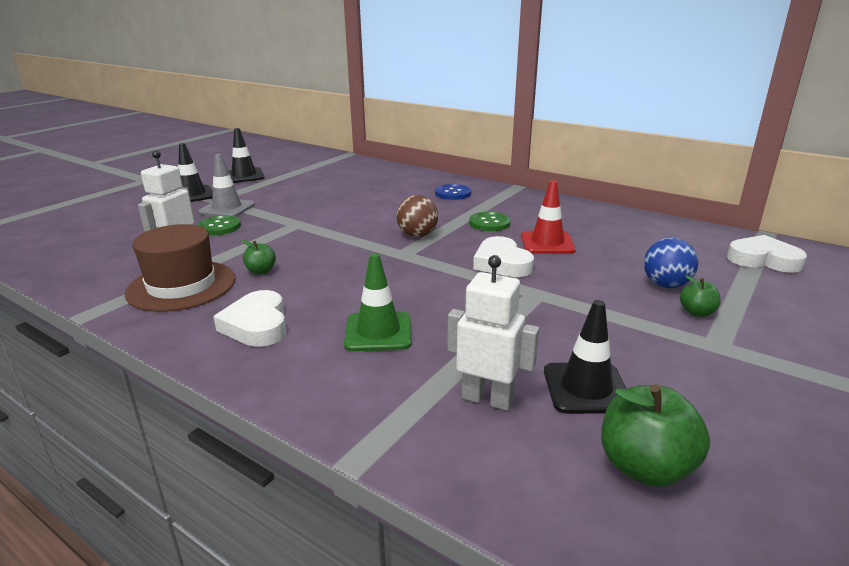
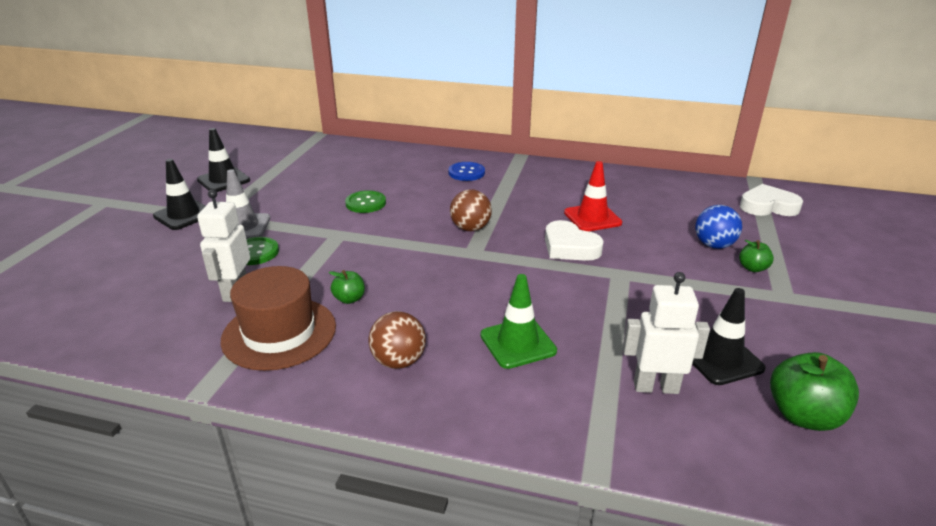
camera: 20 degrees left, 5 degrees up
white heart [213,290,286,347] -> brown ball [369,311,426,369]
green button [469,212,511,231] -> green button moved to [345,190,386,213]

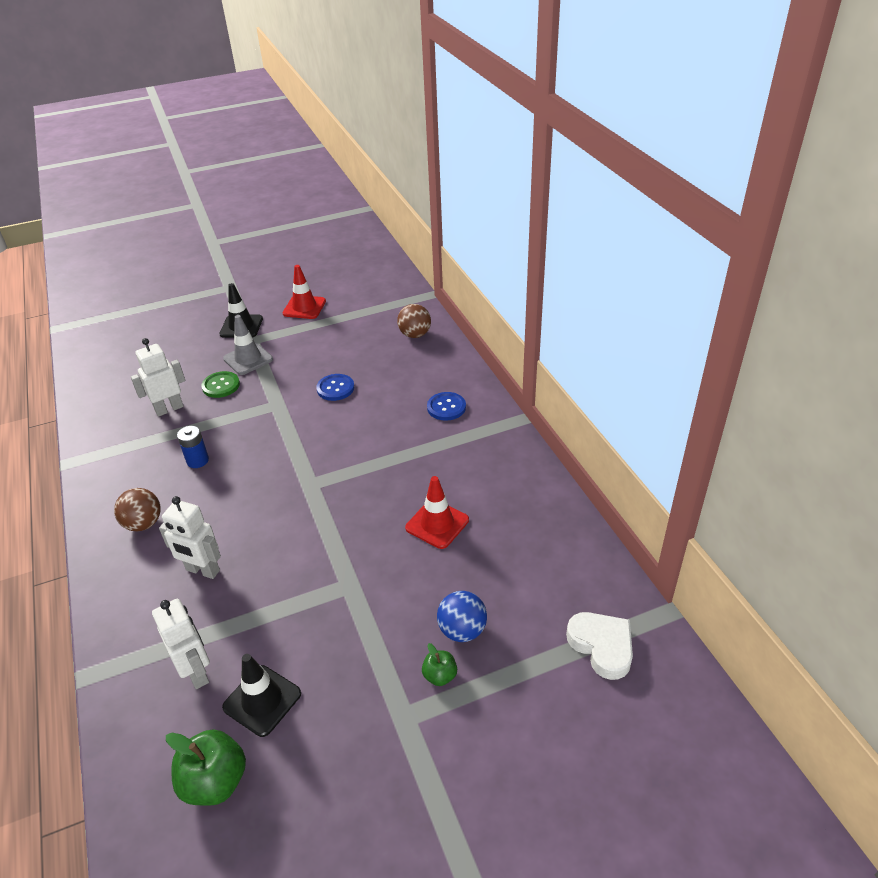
camera: 55 degrees right, 10 degrees up
black traffic cone [197,128,250,192] -> red traffic cone [283,265,326,319]
brown hat [221,266,336,371] -> none
green apple [329,270,365,304] -> blue battery [177,426,209,468]
green button [345,190,386,213] -> blue button [316,374,354,401]
brown ball [450,189,492,231] -> brown ball moved to [397,304,431,338]
green traffic cone [480,274,557,369] -> white robot [159,496,221,579]
white heart [545,220,603,261] -> none

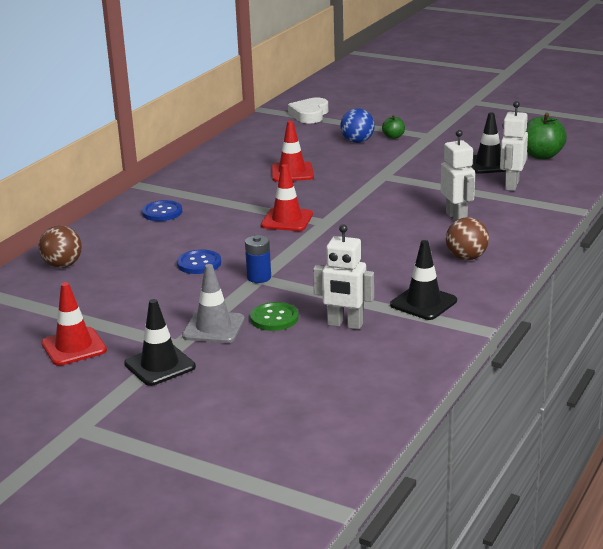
camera: 130 degrees left, 15 degrees down
blue battery [177,426,209,468] -> blue battery moved to [245,235,271,283]
none -> red traffic cone [261,164,313,231]
none -> black traffic cone [390,240,457,320]

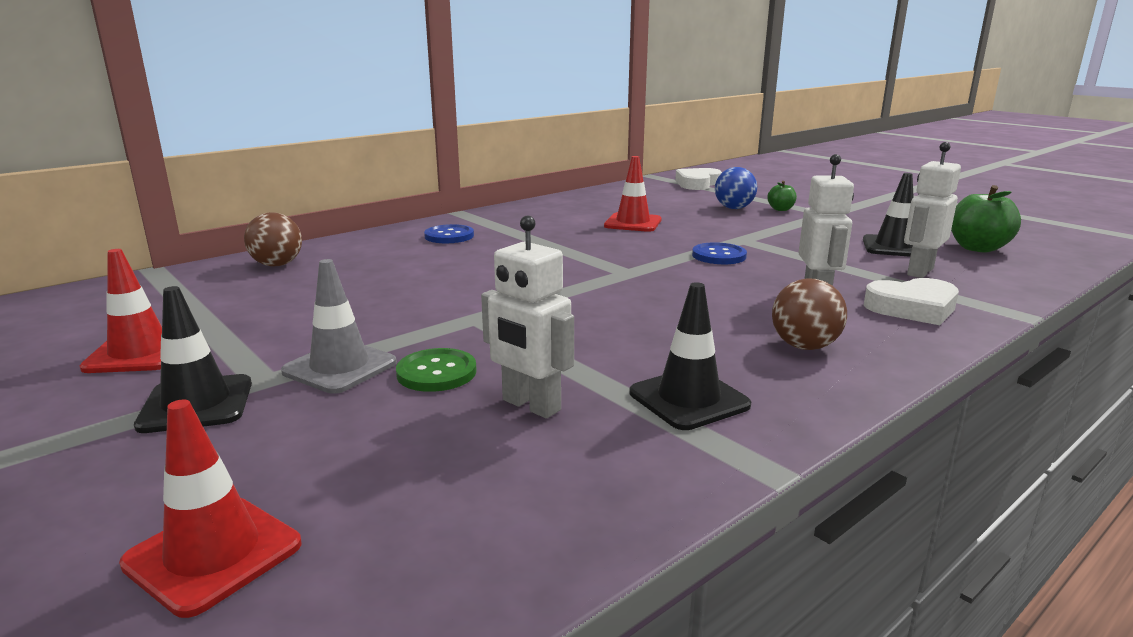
camera: 20 degrees right, 5 degrees down
blue button [177,249,221,274] -> blue button moved to [692,242,747,264]
blue battery [245,235,271,283] -> none
red traffic cone [261,164,313,231] -> red traffic cone moved to [119,399,302,618]
none -> white heart [864,278,959,325]

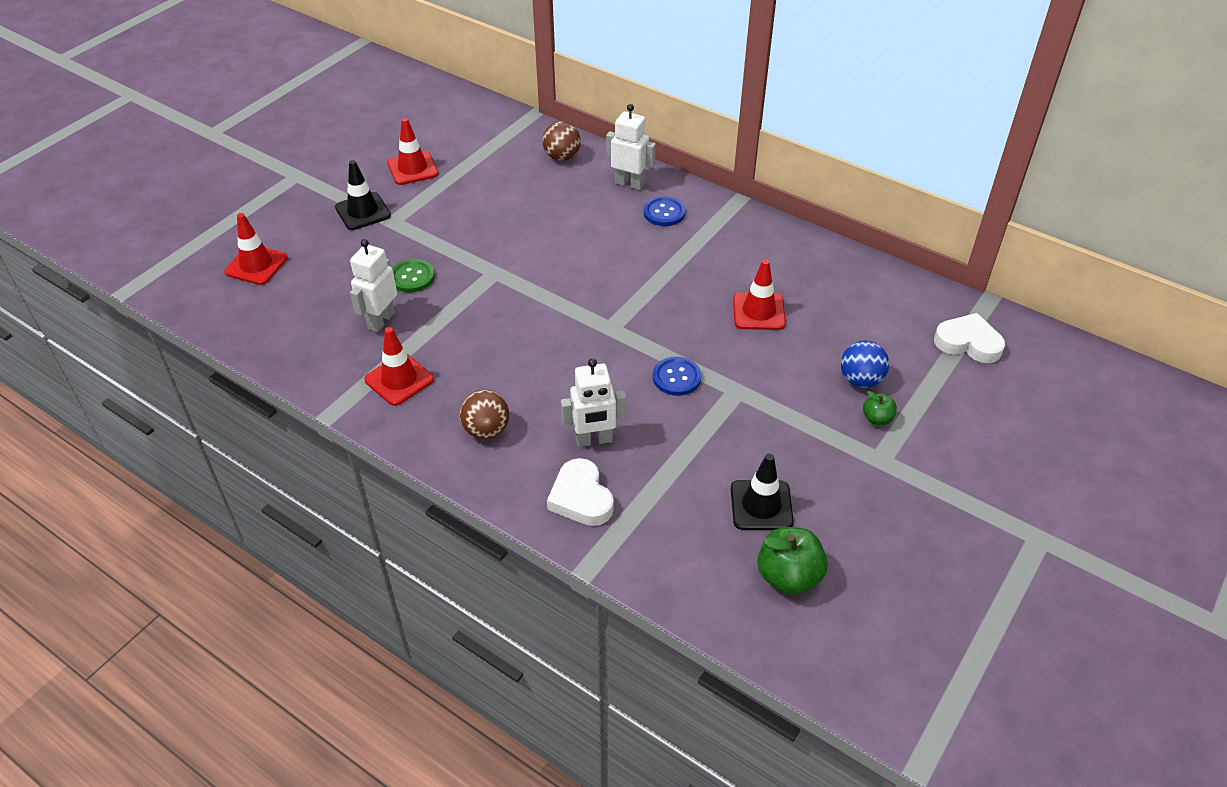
camera: 75 degrees right, 25 degrees up
grey traffic cone [281,259,397,394] -> none
black traffic cone [629,282,751,430] -> red traffic cone [364,327,434,406]
white robot [904,142,961,278] -> white robot moved to [606,104,656,190]

